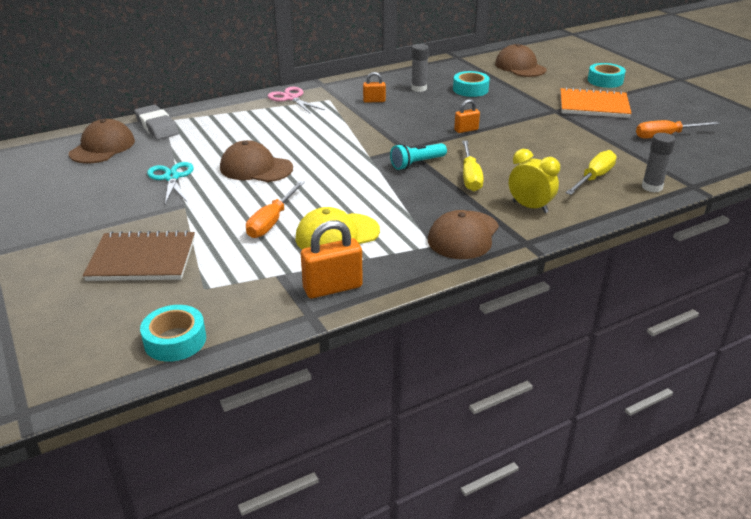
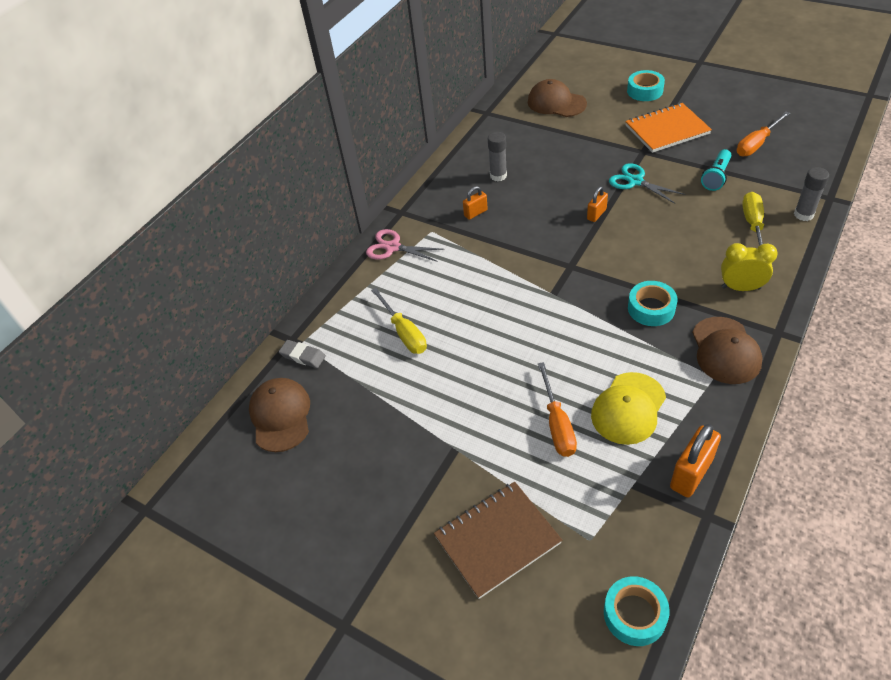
camera: 25 degrees left, 15 degrees up
grey eraser [134,105,179,140] -> grey eraser [279,340,326,368], size x0.64
turquoise scissors [147,162,194,205] -> turquoise scissors moved to [609,163,685,204]
brown cap [220,140,293,182] -> none
turquoise flashlight [390,143,447,170] -> turquoise flashlight moved to [701,149,731,191]
turquoise tape [453,71,490,97] -> turquoise tape moved to [628,281,678,326]
yellow screwdriver [462,140,484,191] -> yellow screwdriver moved to [371,288,427,354]

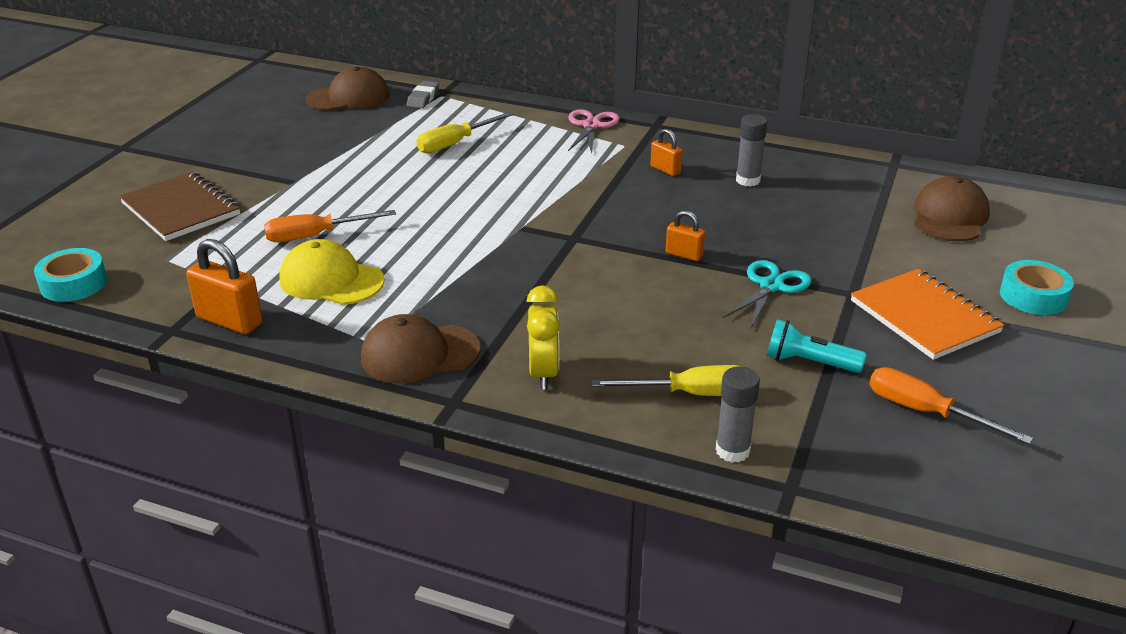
camera: 75 degrees right, 15 degrees down
turquoise tape [628,281,678,326] -> none

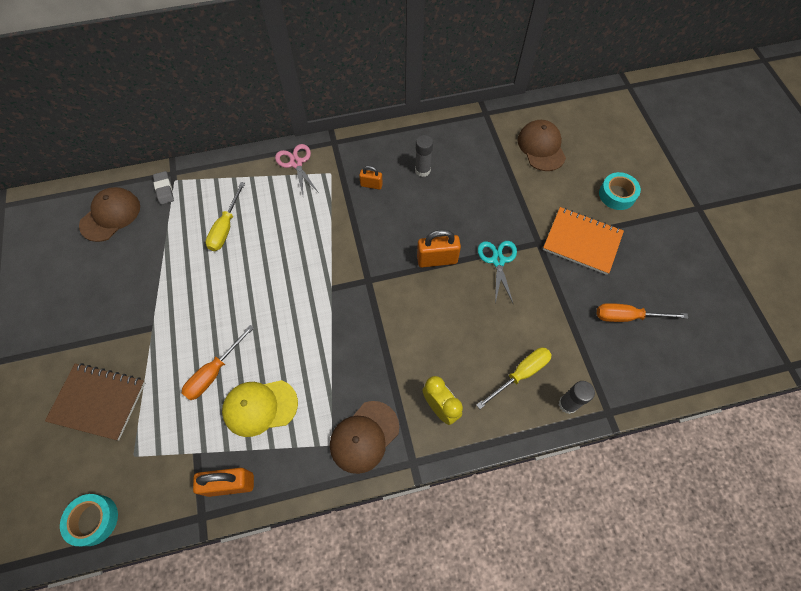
camera: 35 degrees left, 30 degrees up
orange padlock [666,210,705,261] -> orange padlock [417,230,461,267], size x1.72
turquoise flashlight [767,319,866,373] -> none

